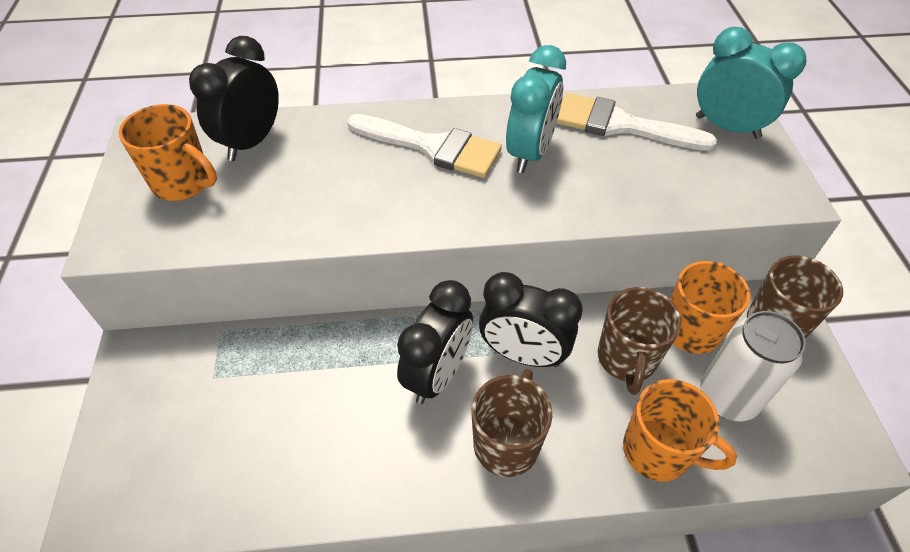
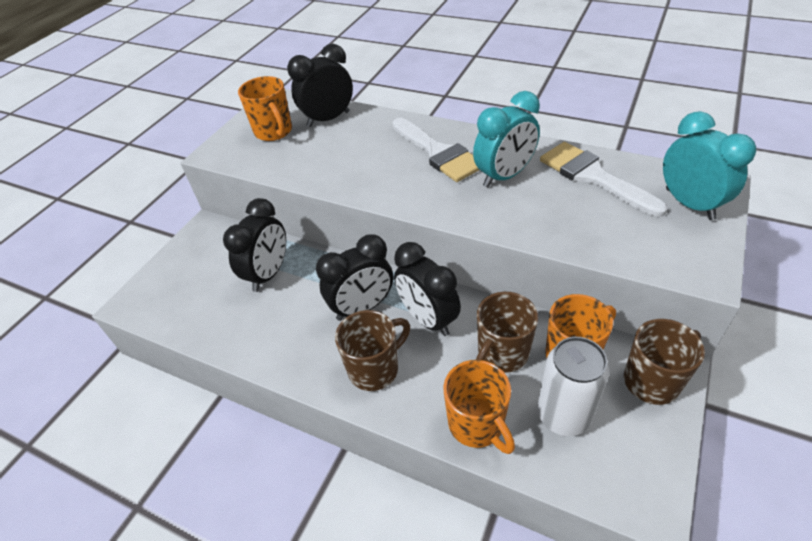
camera: 35 degrees right, 5 degrees down
none -> black clock [223,198,286,292]

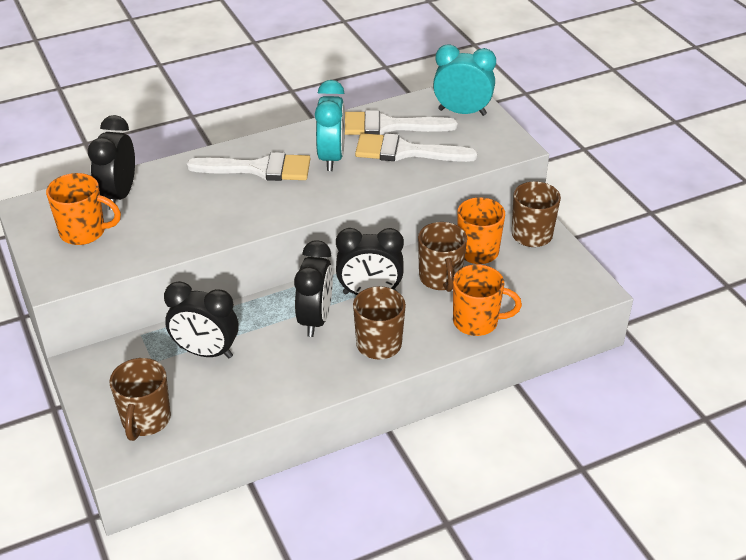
camera: 55 degrees left, 5 degrees down
black clock [223,198,286,292] -> black clock turned 135 degrees clockwise [164,281,239,358]
white can [537,337,610,436] -> none
none -> brown mug [110,358,171,441]
none -> white brush [355,133,478,162]

